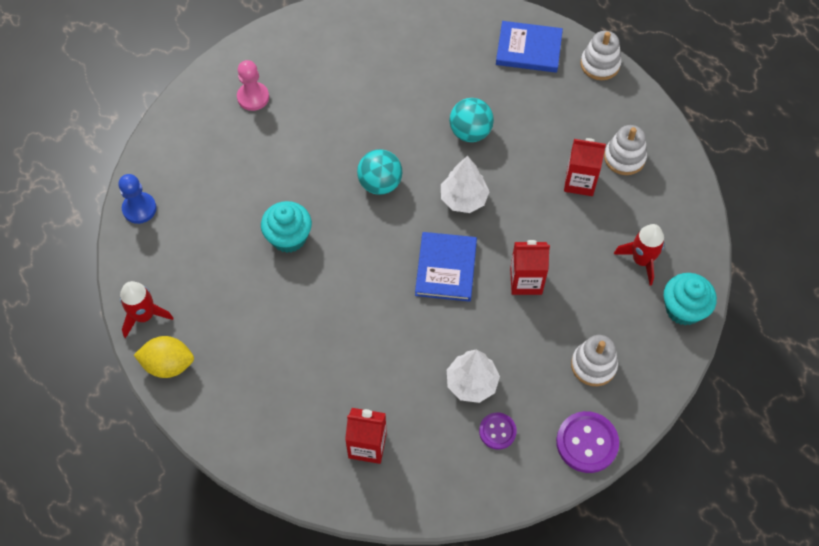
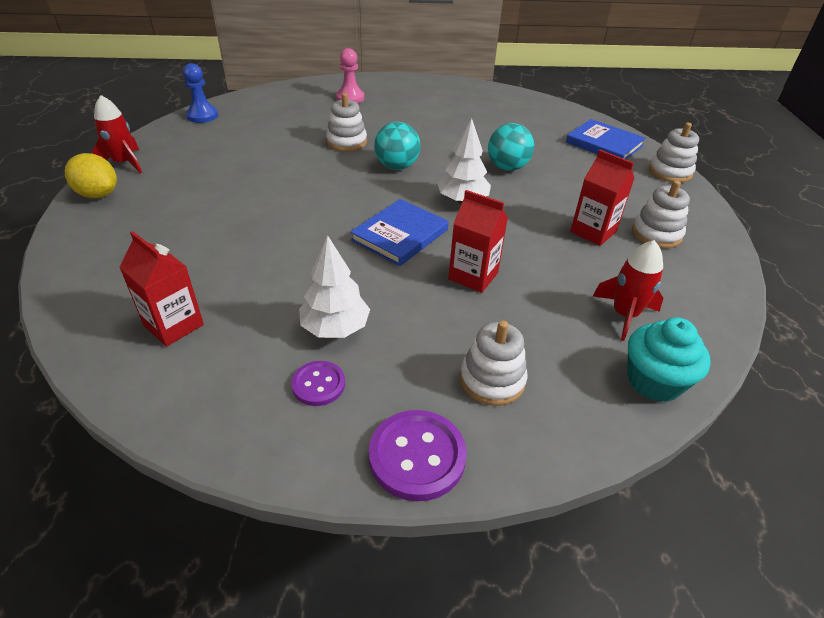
camera: 30 degrees right, 20 degrees down
turquoise cupcake [261,201,312,253] -> none
none -> white stacking toy [326,93,367,152]

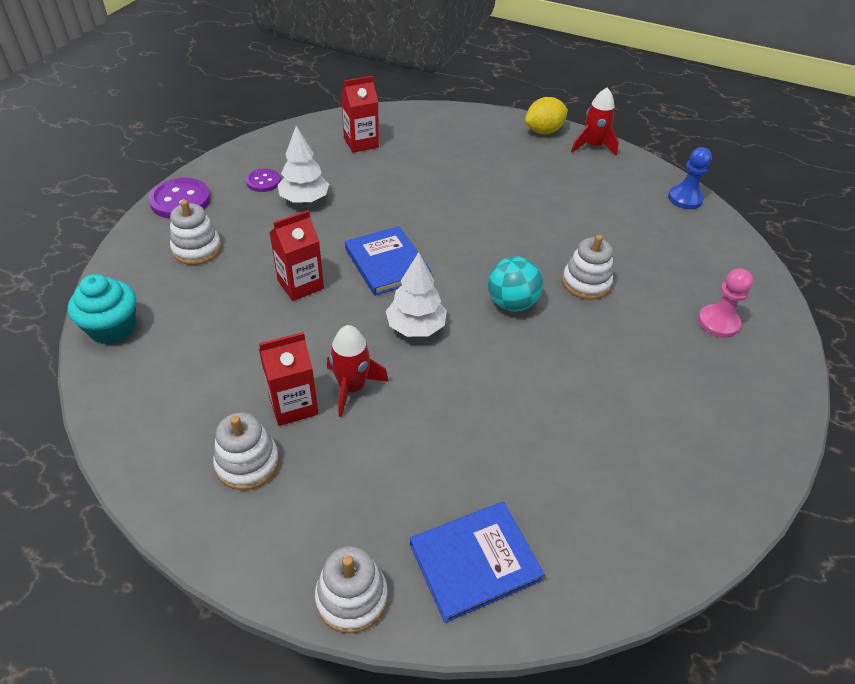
camera: 115 degrees right, 5 degrees up
turquoise ball [488,123,534,171] -> none
red rocket [593,240,663,341] -> red rocket moved to [327,325,389,417]

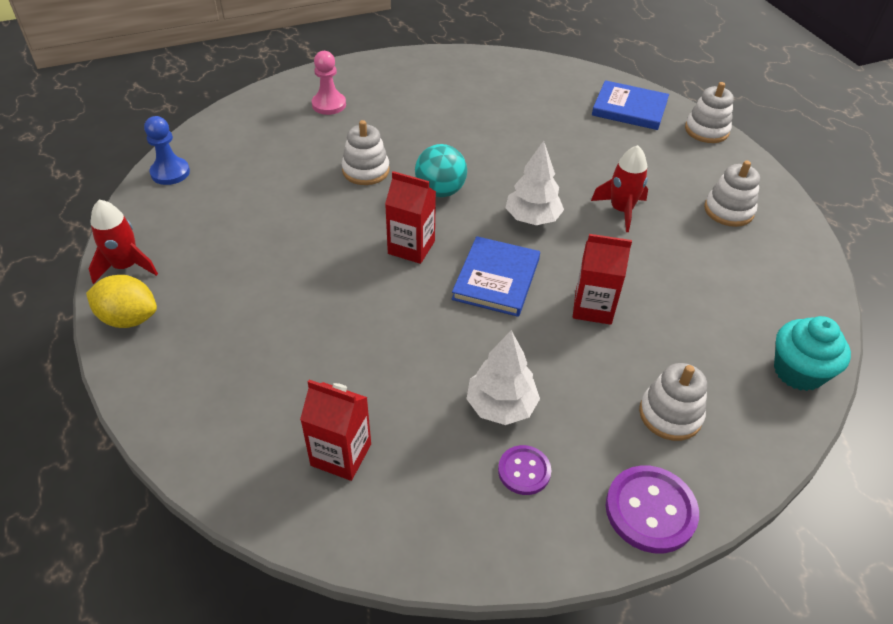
camera: 135 degrees left, 0 degrees up
red carton [259,332,318,426] -> red carton moved to [385,171,436,264]

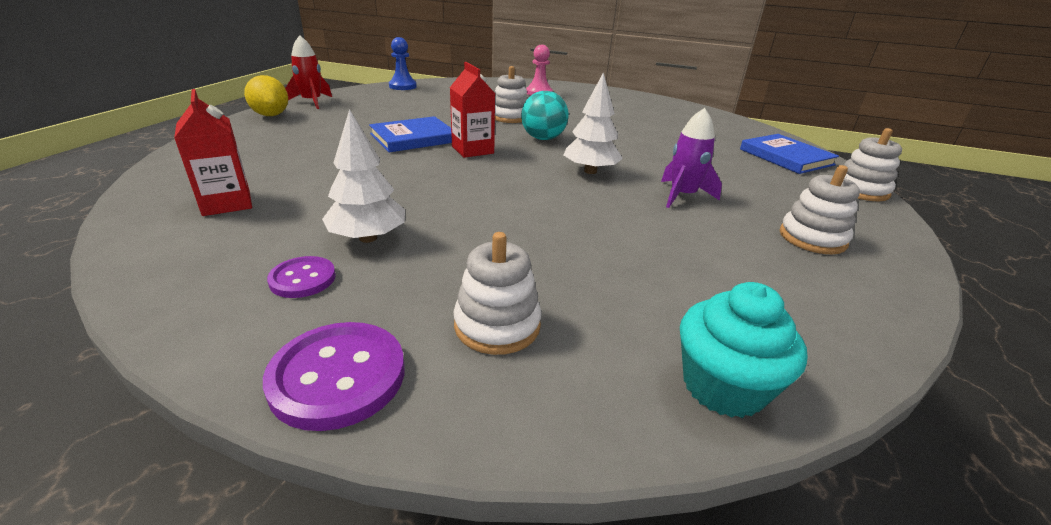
camera: 40 degrees right, 15 degrees down
blue book [452,236,540,317] -> blue book moved to [369,116,452,152]
red carton [573,234,632,325] -> none
red rocket [591,145,648,232] -> purple rocket [661,108,722,208]

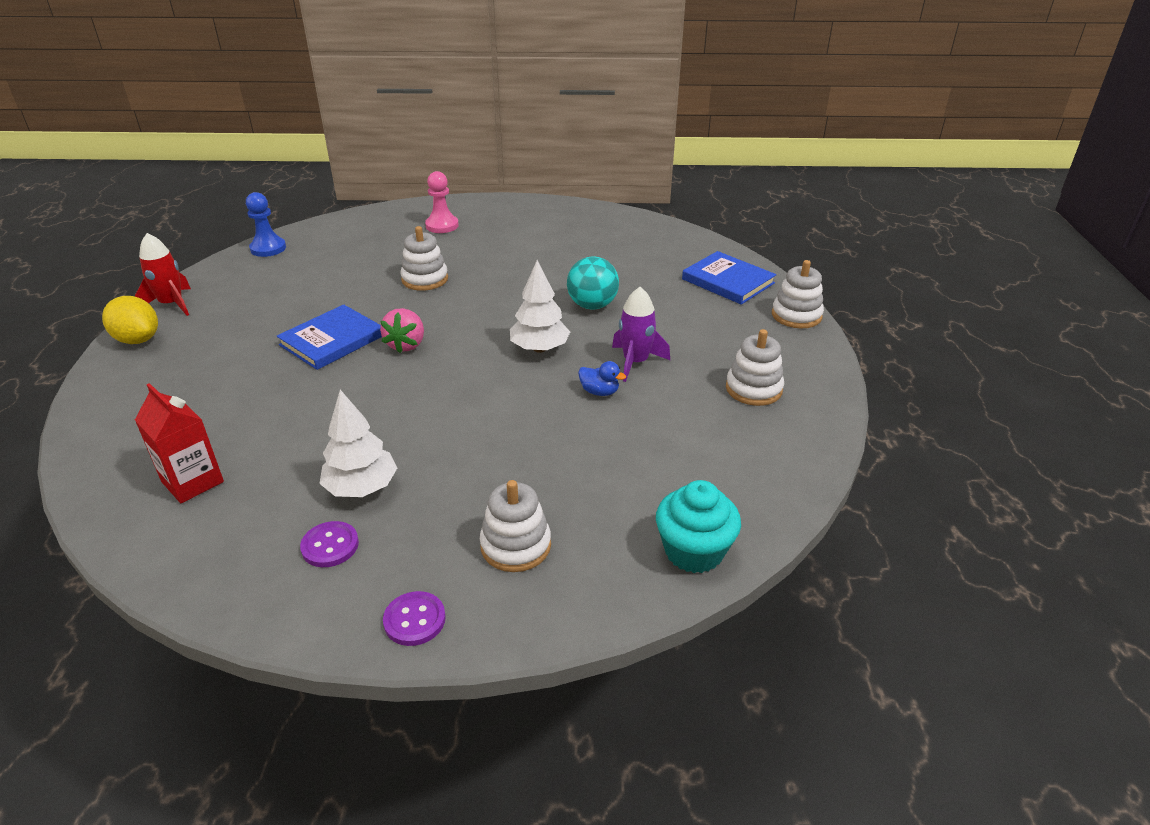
camera: 15 degrees left, 5 degrees up
purple button [263,322,405,431] -> purple button [383,591,446,646], size x0.61
red carton [450,62,495,158] -> pink strawberry [380,308,424,353]
turquoise ball [521,91,569,140] -> turquoise ball moved to [567,257,619,309]
none -> blue duck [578,361,626,396]

